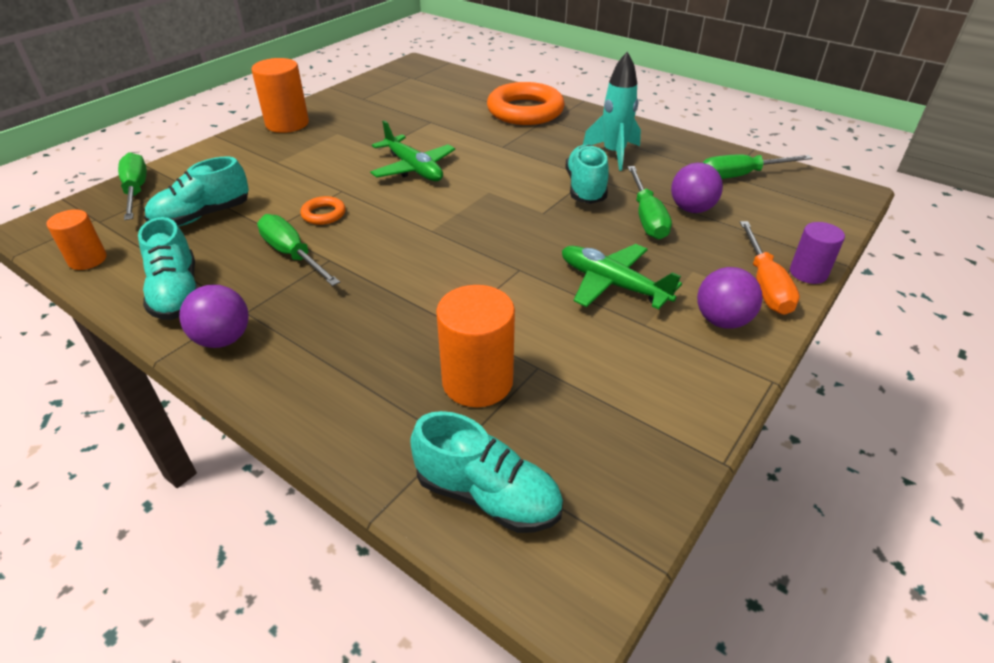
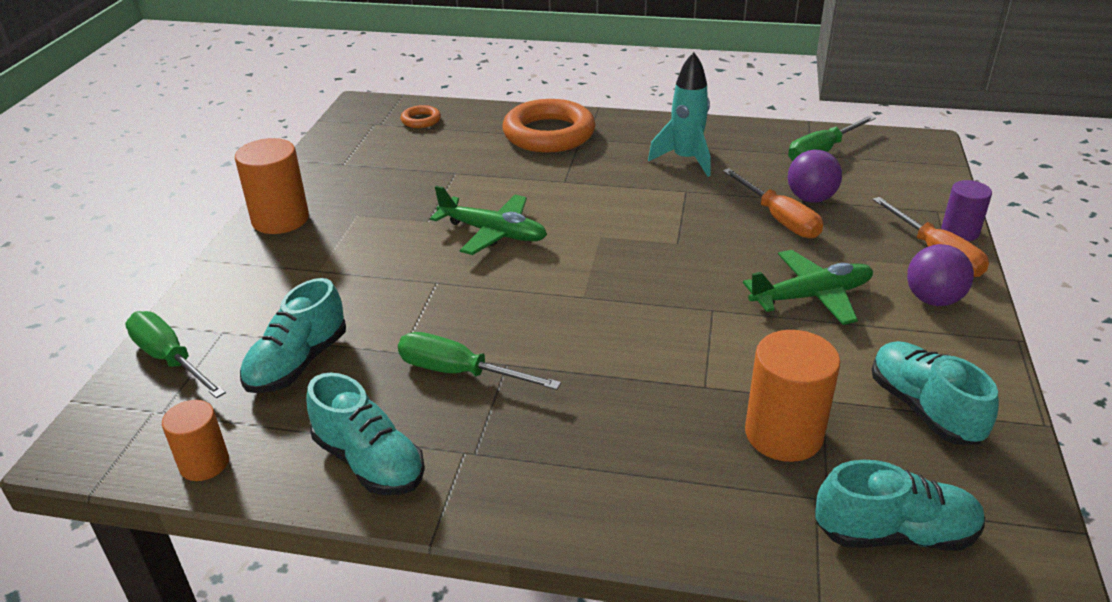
camera: 25 degrees left, 5 degrees down
purple ball [179,285,249,348] -> none
orange ring [300,196,346,225] -> orange ring moved to [401,105,441,128]
green plane [562,244,682,310] -> green plane turned 150 degrees clockwise [743,250,873,325]
turquoise shoe [566,144,609,204] -> turquoise shoe moved to [872,341,999,445]
green screwdriver [628,166,672,240] -> orange screwdriver [723,168,823,238]

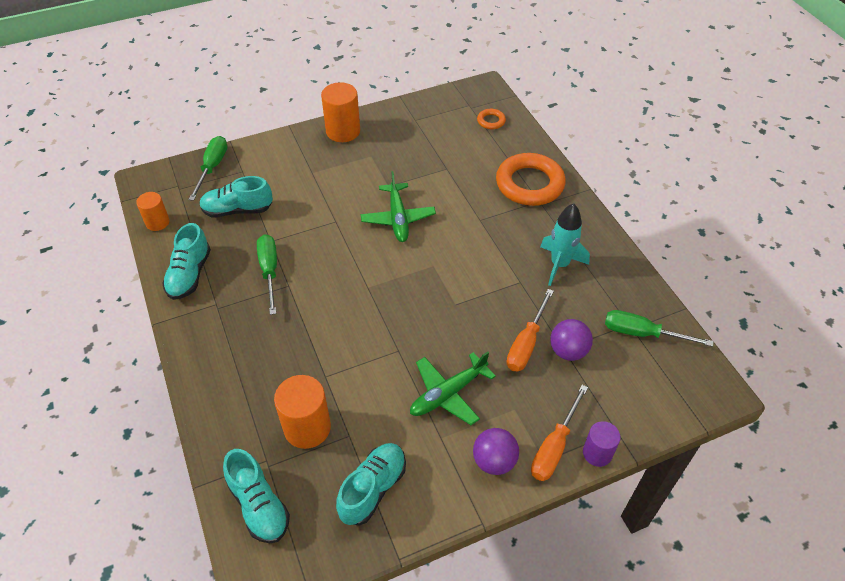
camera: 55 degrees right, 15 degrees up
green plane [743,250,873,325] -> green plane turned 105 degrees clockwise [410,351,496,425]

